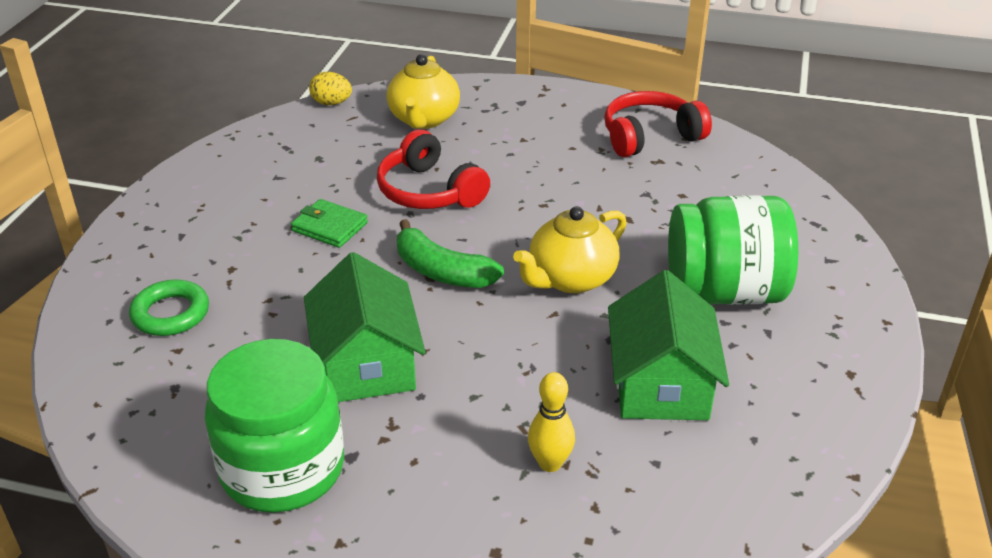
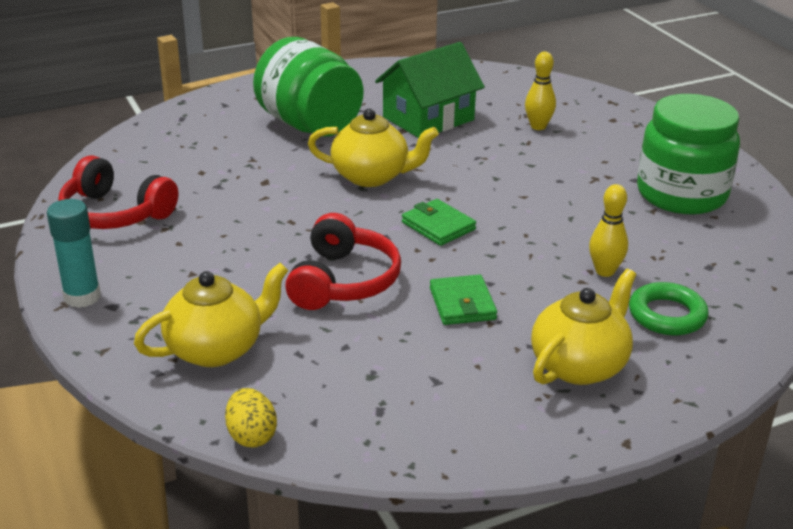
camera: 130 degrees left, 5 degrees down
green house [304,252,426,402] -> none
green banana [397,219,504,288] -> green wallet [402,199,476,246]
none -> turquoise glue stick [47,199,101,308]
none -> yellow teapot [531,269,636,385]
none -> yellow bowling pin [589,184,628,277]

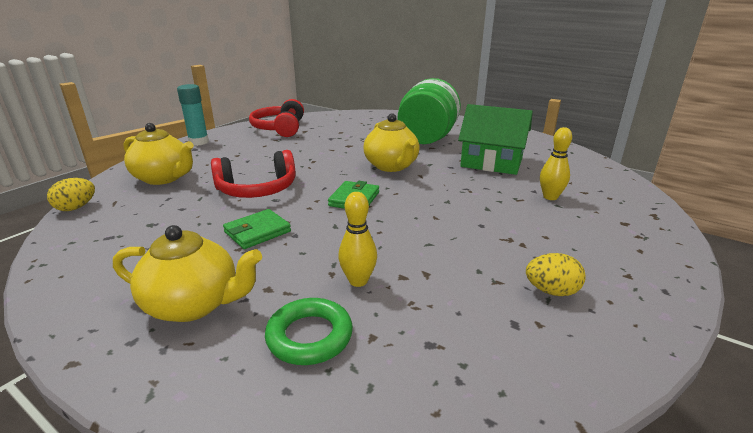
camera: 60 degrees right, 5 degrees down
green jar [637,94,740,215] -> yellow egg [526,253,586,296]

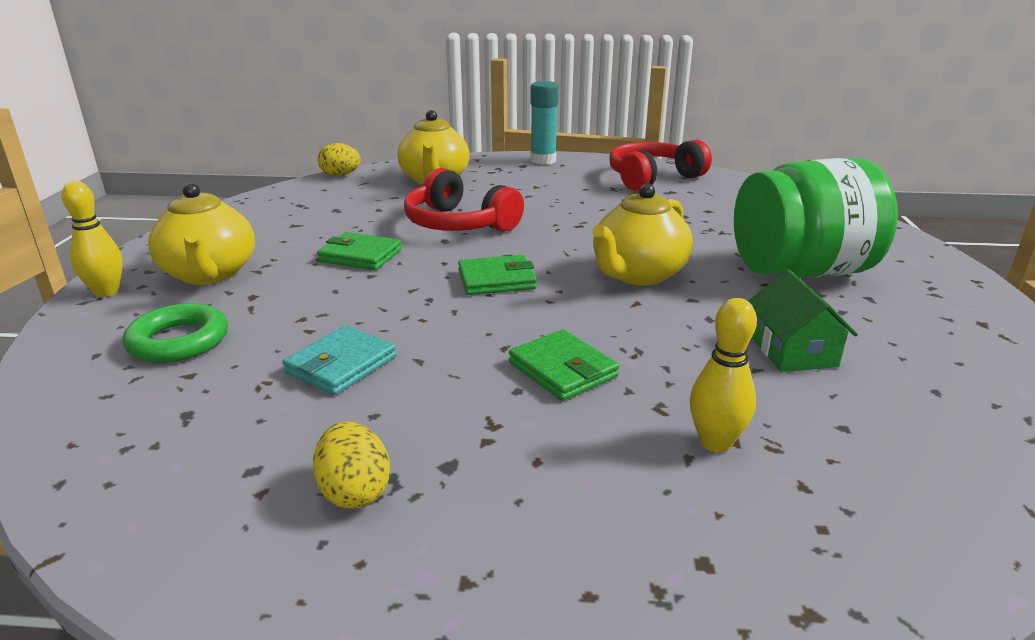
camera: 60 degrees right, 0 degrees up
yellow bowling pin [338,192,377,287] -> yellow bowling pin moved to [61,181,123,297]
green house [458,104,533,175] -> green house [748,269,858,372], size x0.60
none -> turquoise wallet [282,326,396,395]
none -> green wallet [509,330,619,401]

